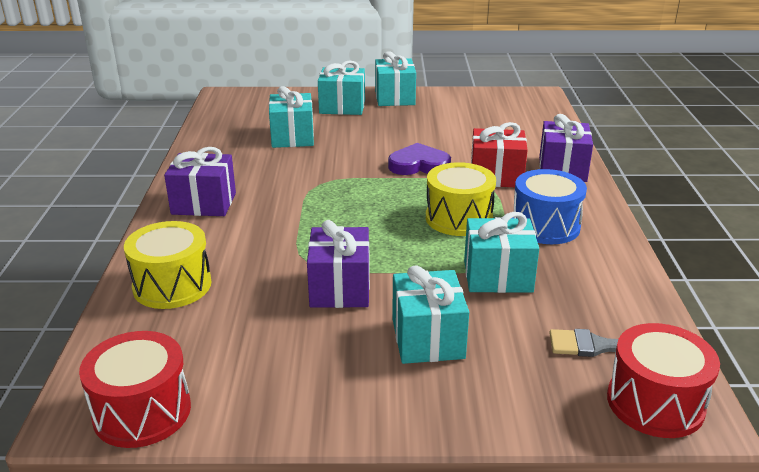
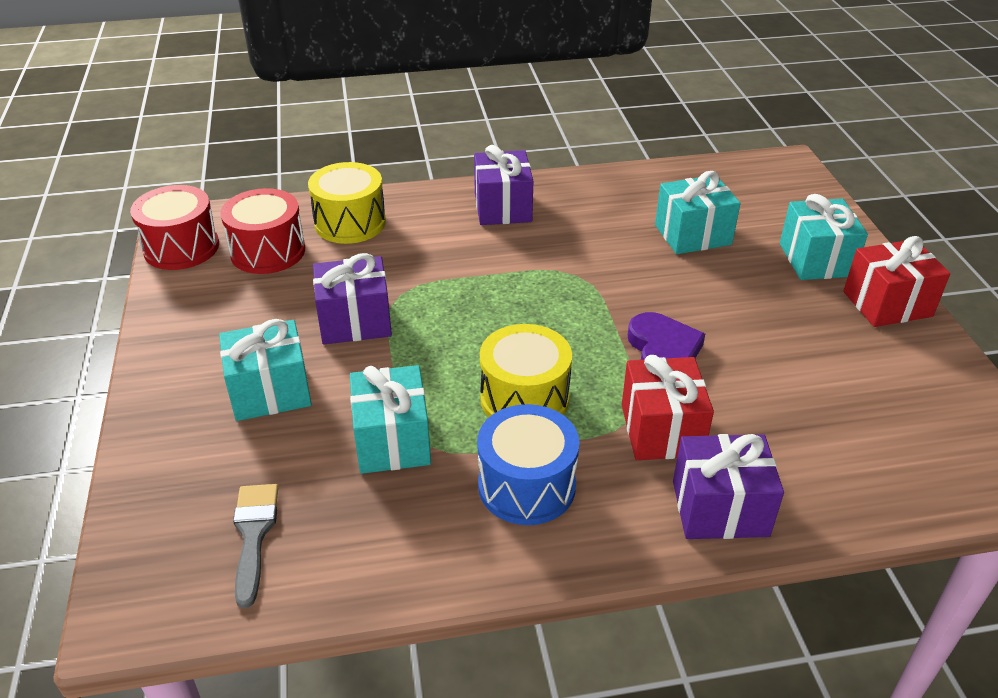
camera: 80 degrees right, 10 degrees up
turquoise gift [375,52,416,106] -> red gift [843,236,950,327]
red drum [607,323,720,438] -> red drum moved to [220,188,305,274]

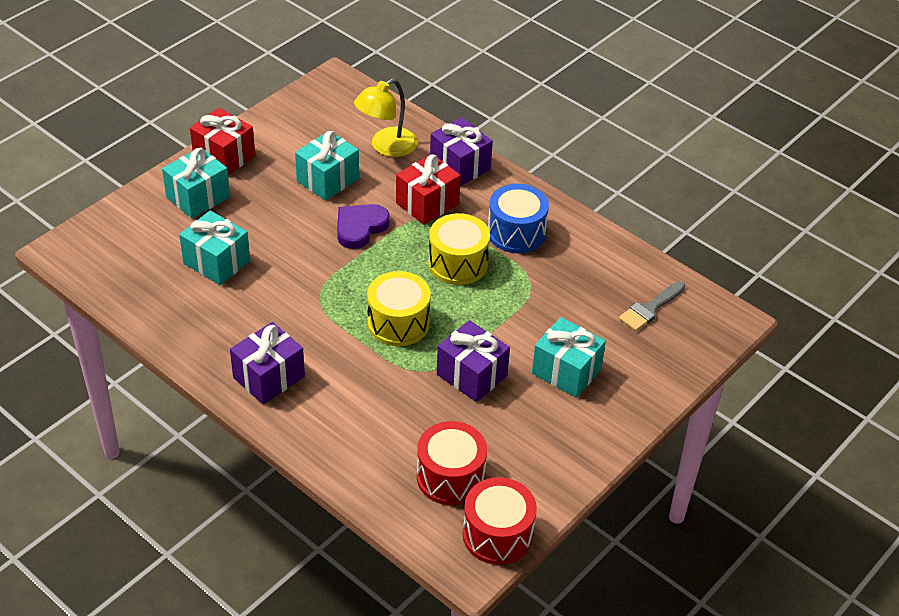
camera: 130 degrees left, 5 degrees up
yellow drum [308,162,386,244] -> yellow drum moved to [367,271,431,346]
turquoise gift [350,365,431,474] -> turquoise gift moved to [295,131,359,201]
none -> yellow lamp [354,79,418,157]

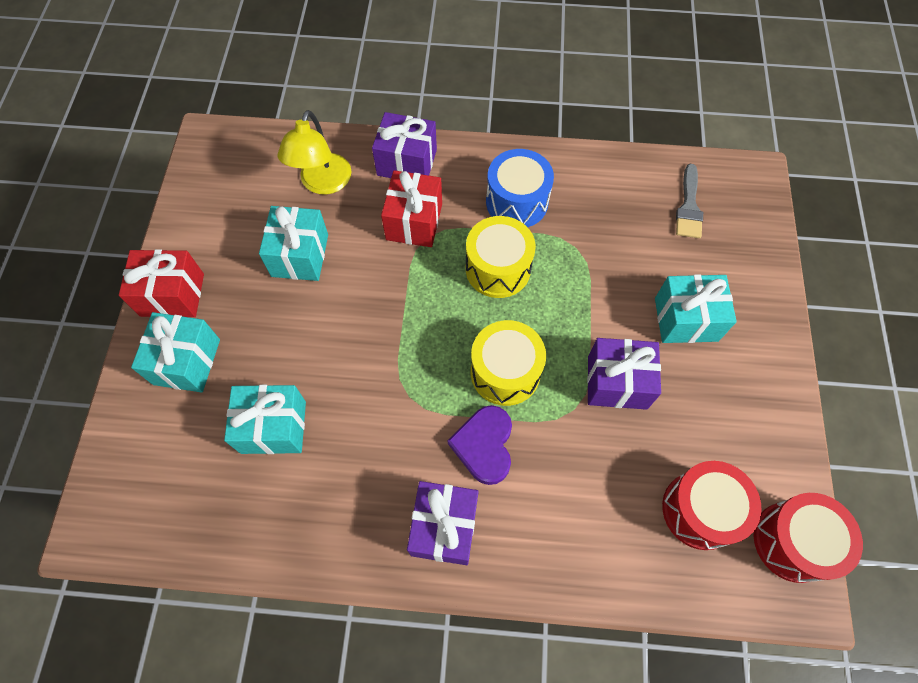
camera: 35 degrees left, 20 degrees up
purple heart [337,204,390,249] -> purple heart moved to [448,405,512,485]

